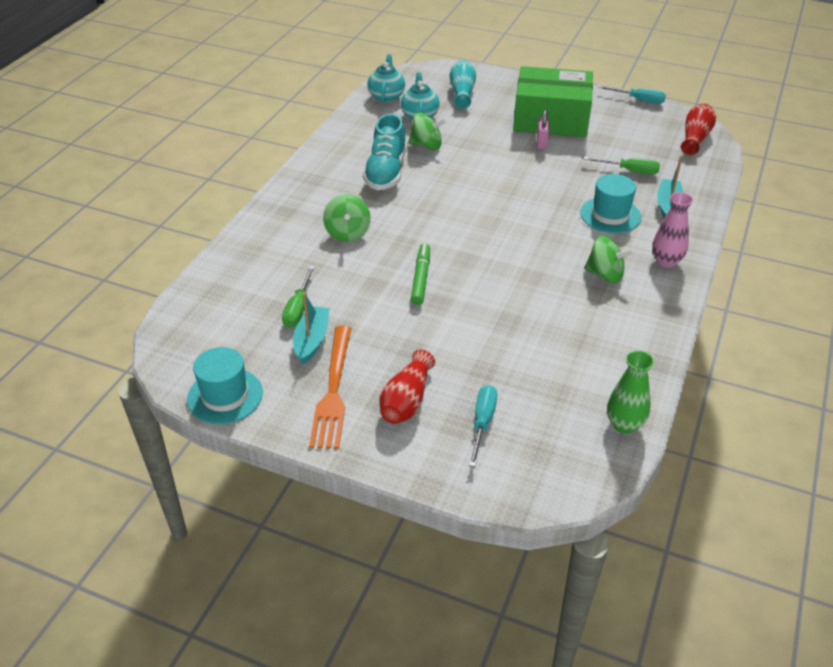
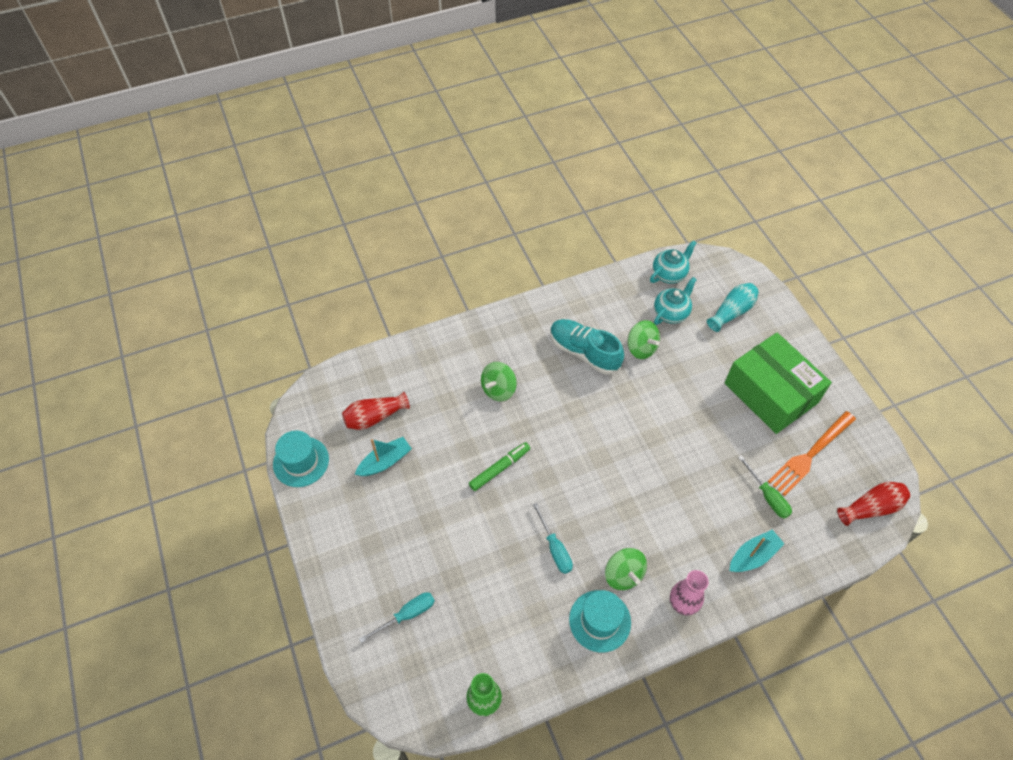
camera: 45 degrees right, 15 degrees up
green screwdriver [282,266,315,328] -> none
orange fork [309,326,351,449] -> orange fork moved to [768,411,856,496]
turquoise shoe [363,114,407,190] -> turquoise shoe turned 75 degrees clockwise [550,319,624,375]
red vase [379,350,435,424] -> red vase moved to [342,392,410,430]
pink padlock [537,109,549,149] -> none
turquoise hat [580,174,641,233] -> turquoise hat moved to [569,590,631,653]
turquoise screwdriver [598,85,666,104] -> turquoise screwdriver moved to [533,503,573,574]

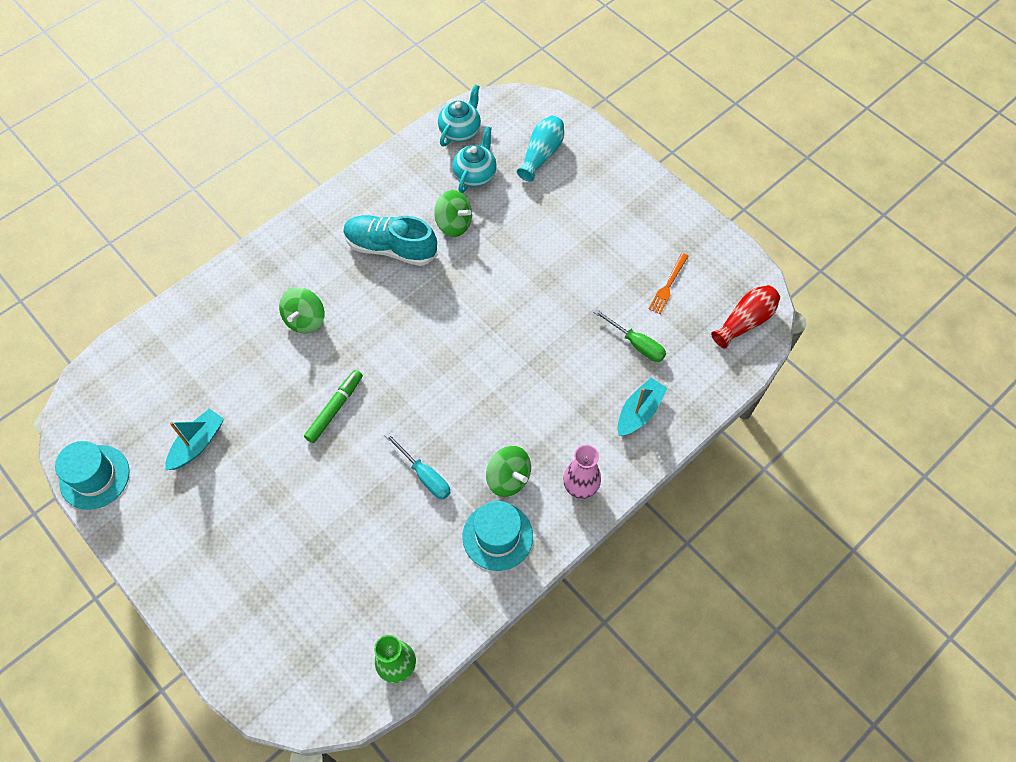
camera: 20 degrees left, 5 degrees up
red vase [342,392,410,430] -> none
turquoise screwdriver [359,592,435,643] -> none
green box [725,333,832,434] -> none
orange fork [768,411,856,496] -> orange fork [649,253,688,314], size x0.55

